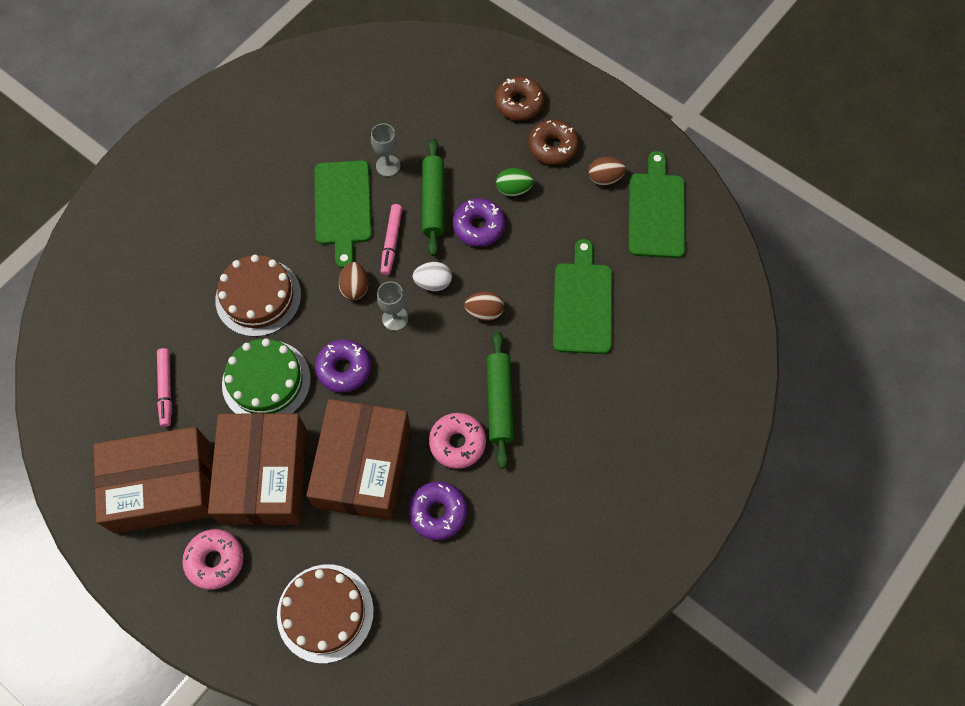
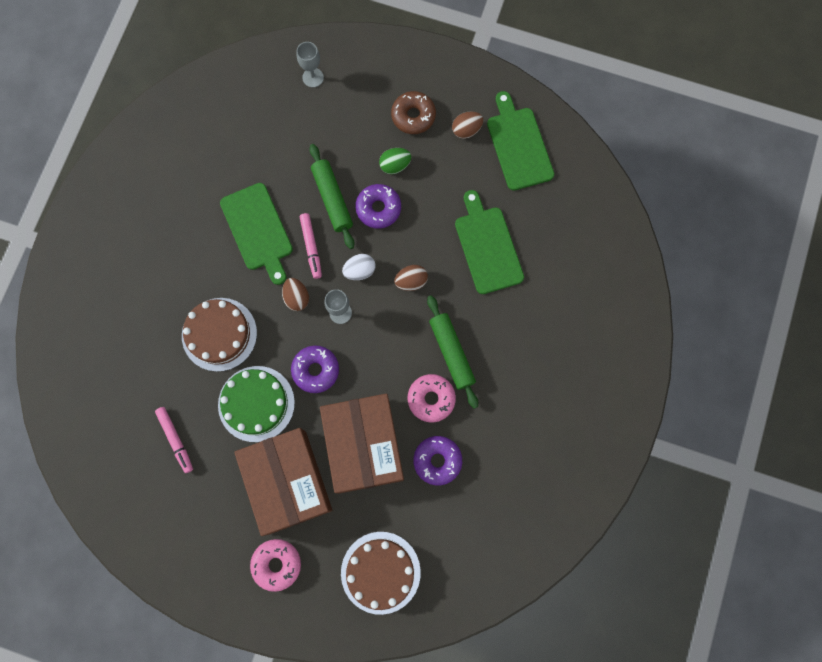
camera: 20 degrees left, 10 degrees up
brown box [94,427,212,533] -> none
grey goblet [371,123,400,177] -> grey goblet moved to [297,42,324,88]
brown donut [495,76,544,121] -> none

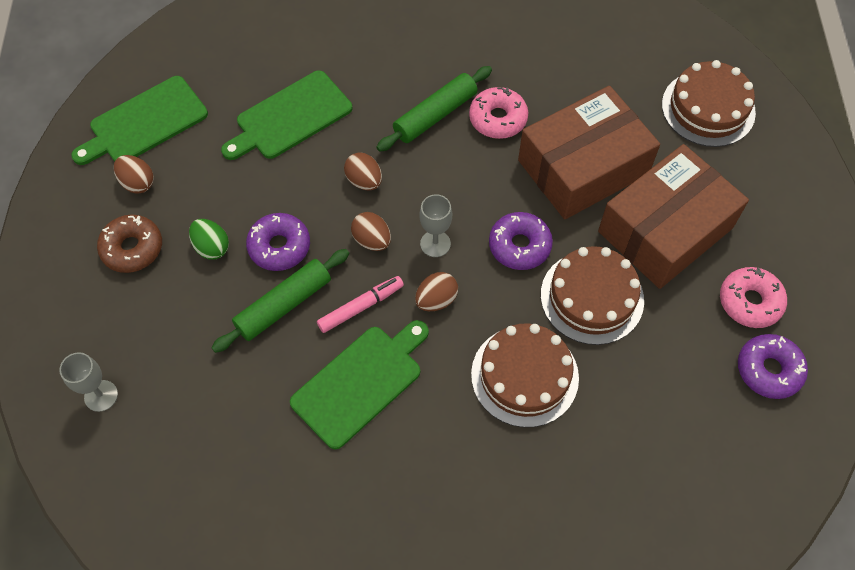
camera: 110 degrees left, 15 degrees down
pink marker [155,407,193,473] -> none
green cake [218,366,295,442] -> brown cake [541,246,644,345]
pink donut [250,539,301,592] -> pink donut moved to [720,267,787,328]
white egg [342,254,376,280] -> brown egg [351,212,391,251]
purple donut [413,436,462,485] -> purple donut moved to [738,334,808,399]

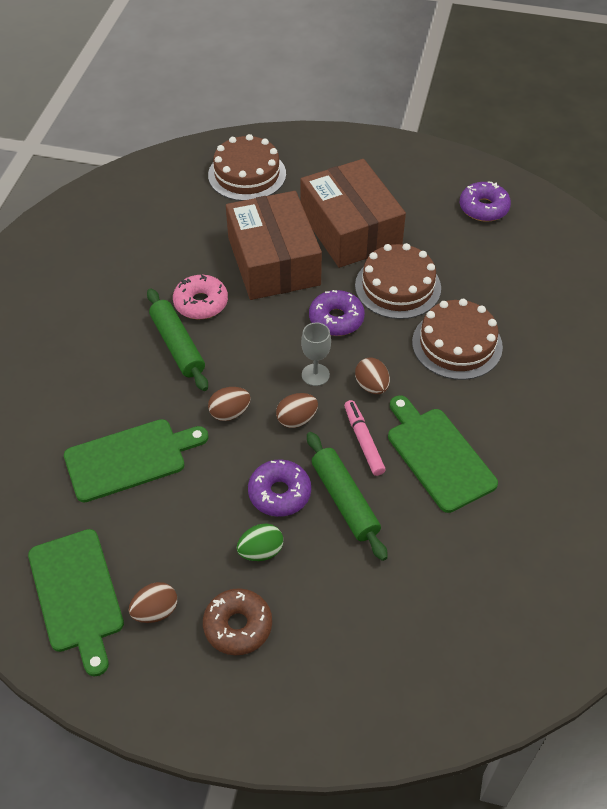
camera: 75 degrees left, 10 degrees down
grey goblet [59,352,118,412] -> none
green cutting board [221,70,352,160] -> green cutting board turned 90 degrees counterclockwise [64,419,209,503]
pink donut [720,267,787,328] -> none

